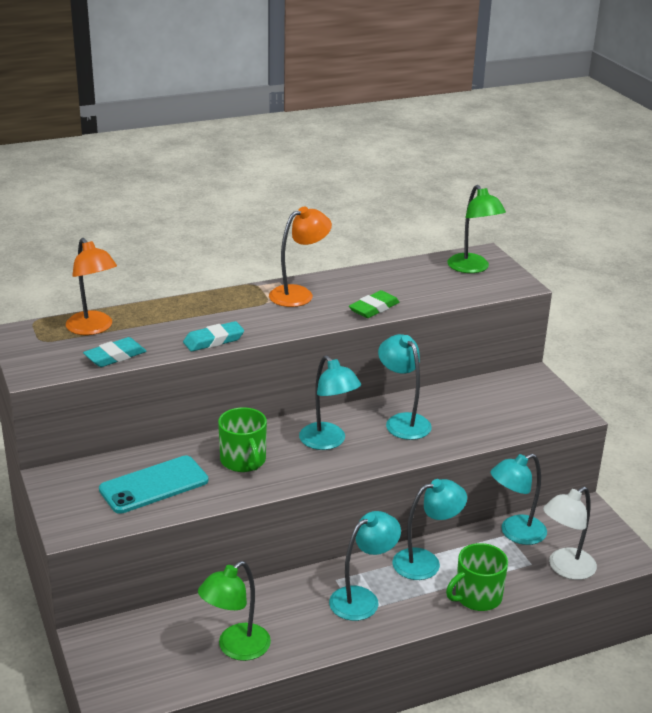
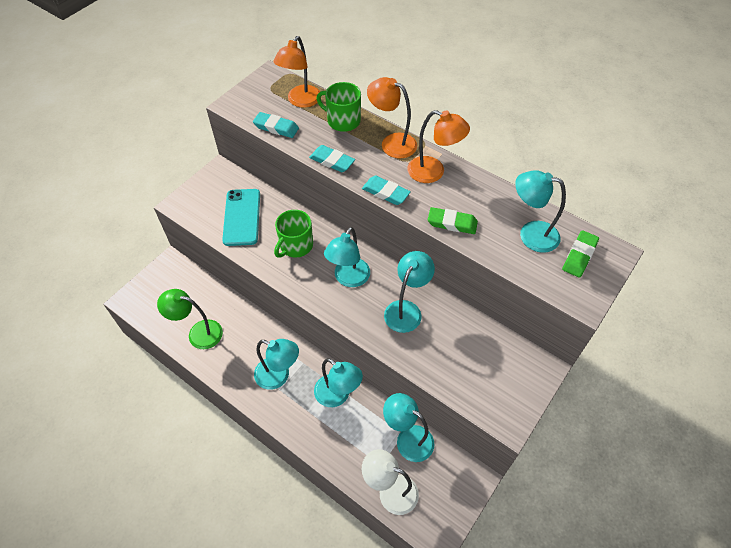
camera: 60 degrees right, 25 degrees up
turquoise phone [99,456,208,514] -> turquoise phone turned 60 degrees clockwise [222,189,260,246]
green mug [446,543,508,611] -> green mug moved to [316,82,361,132]
green lamp [447,185,506,273] -> green eraser [562,230,599,278]
none -> turquoise eraser [362,175,411,205]
none -> orange lamp [367,77,417,159]
none -> turquoise lamp [515,170,566,253]

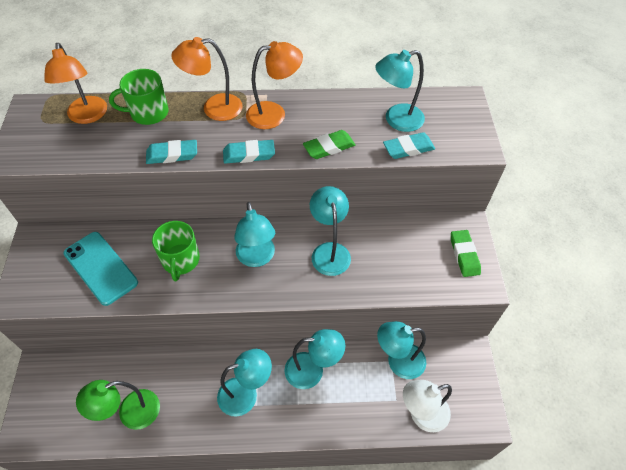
camera: 40 degrees left, 0 degrees up
turquoise eraser [253,112,299,138] -> turquoise eraser moved to [383,132,435,159]
green eraser [562,230,599,278] -> green eraser moved to [451,230,481,277]

